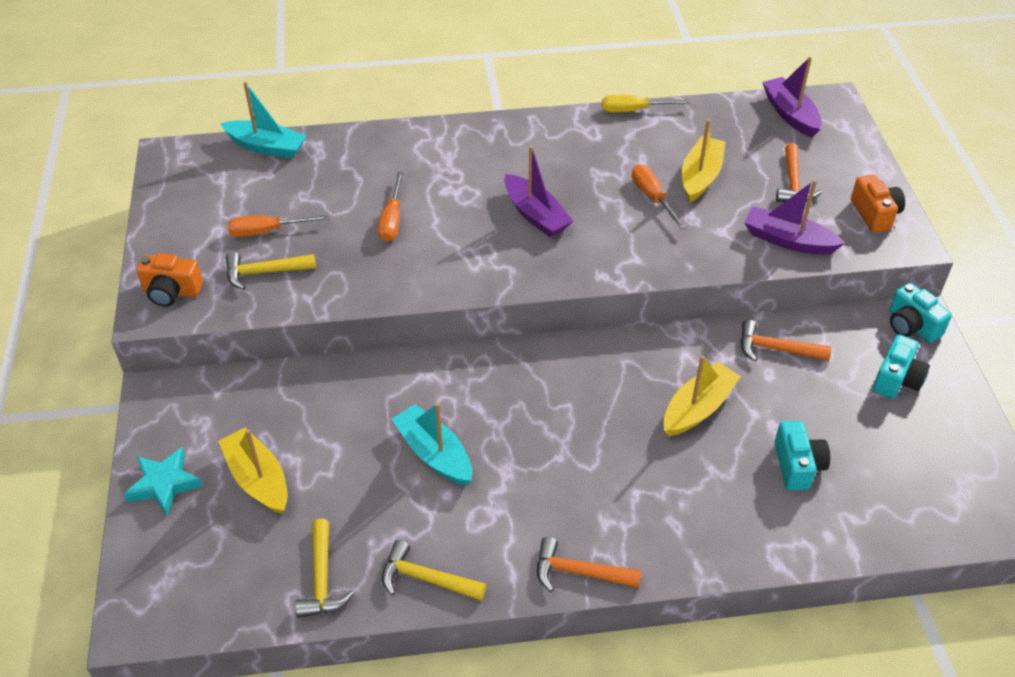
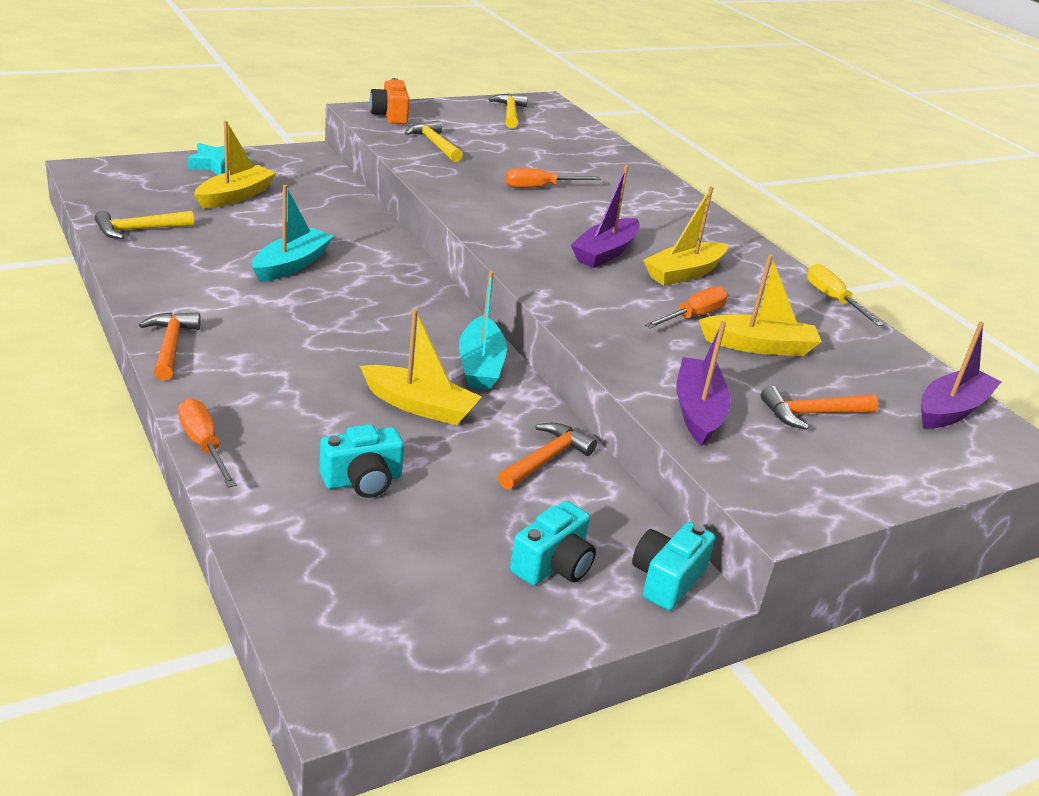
camera: 65 degrees right, 15 degrees down
turquoise boat [220,82,307,159] -> turquoise boat moved to [459,271,507,390]
orange screwdriver [228,215,329,237] -> orange screwdriver moved to [178,398,237,488]
yellow hammer [382,540,486,601] -> yellow hammer moved to [488,94,528,128]
orange hammer [741,320,832,362] -> orange hammer turned 45 degrees clockwise [498,423,597,490]
orange camera [851,175,905,233] -> none
turquoise camera [873,335,930,399] -> turquoise camera turned 60 degrees counterclockwise [510,501,596,586]
none -> yellow boat [643,187,728,286]

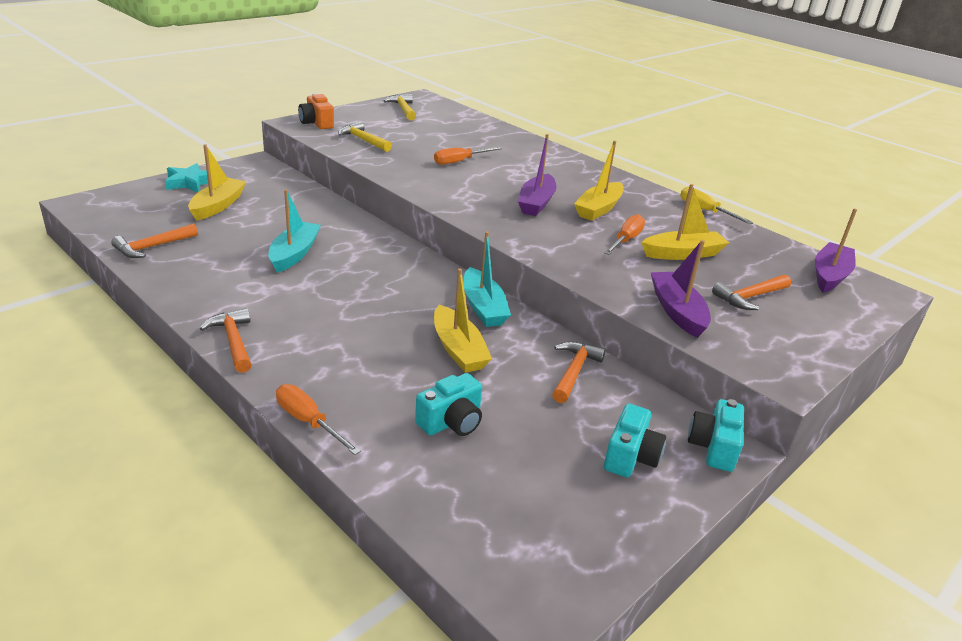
camera: 15 degrees left, 0 degrees up
yellow hammer [95,210,194,239] -> orange hammer [111,224,198,258]
yellow boat [360,309,482,425] -> yellow boat turned 60 degrees clockwise [434,268,492,373]

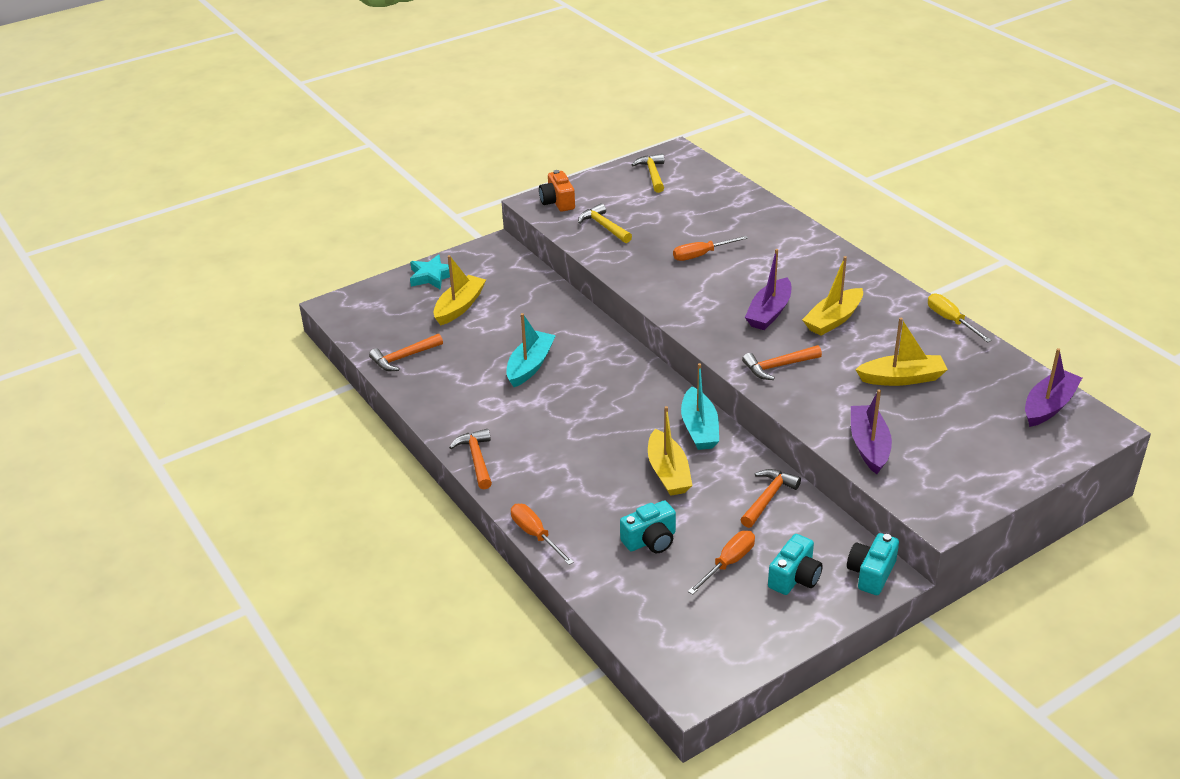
camera: 15 degrees right, 5 degrees up
orange screwdriver [604,214,645,255] -> orange screwdriver moved to [688,531,755,595]
orange hammer [712,274,791,310] -> orange hammer moved to [742,345,822,380]

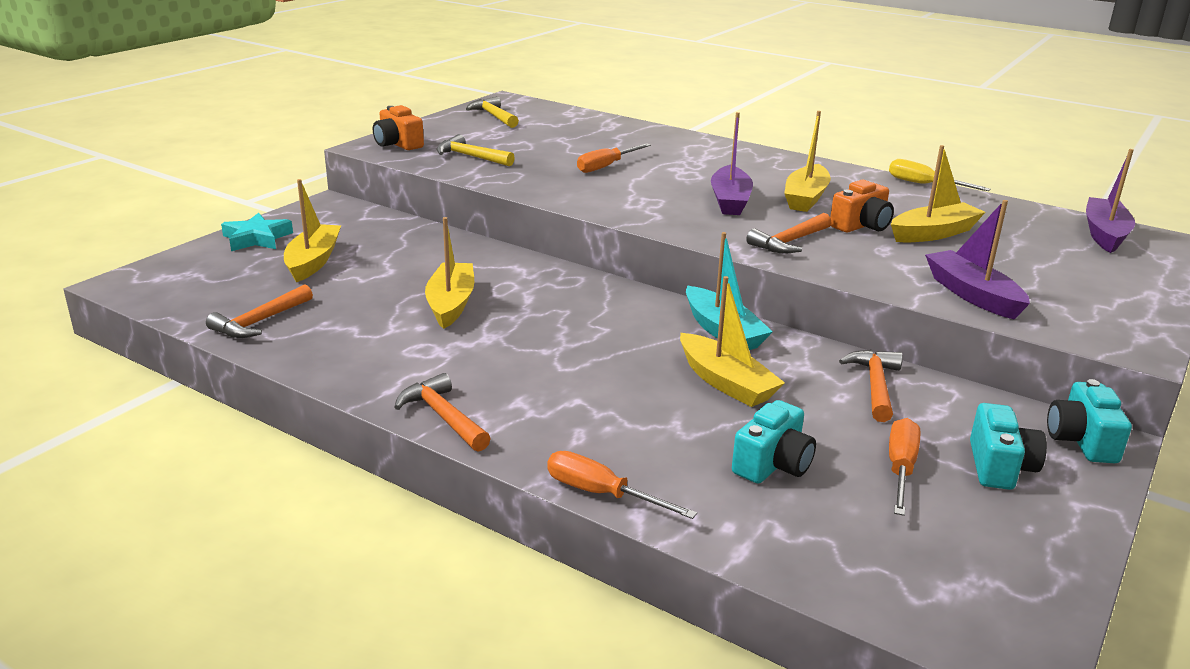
camera: 25 degrees left, 10 degrees down
turquoise boat [506,313,556,387] -> yellow boat [425,217,474,329]
none -> orange camera [830,180,894,232]

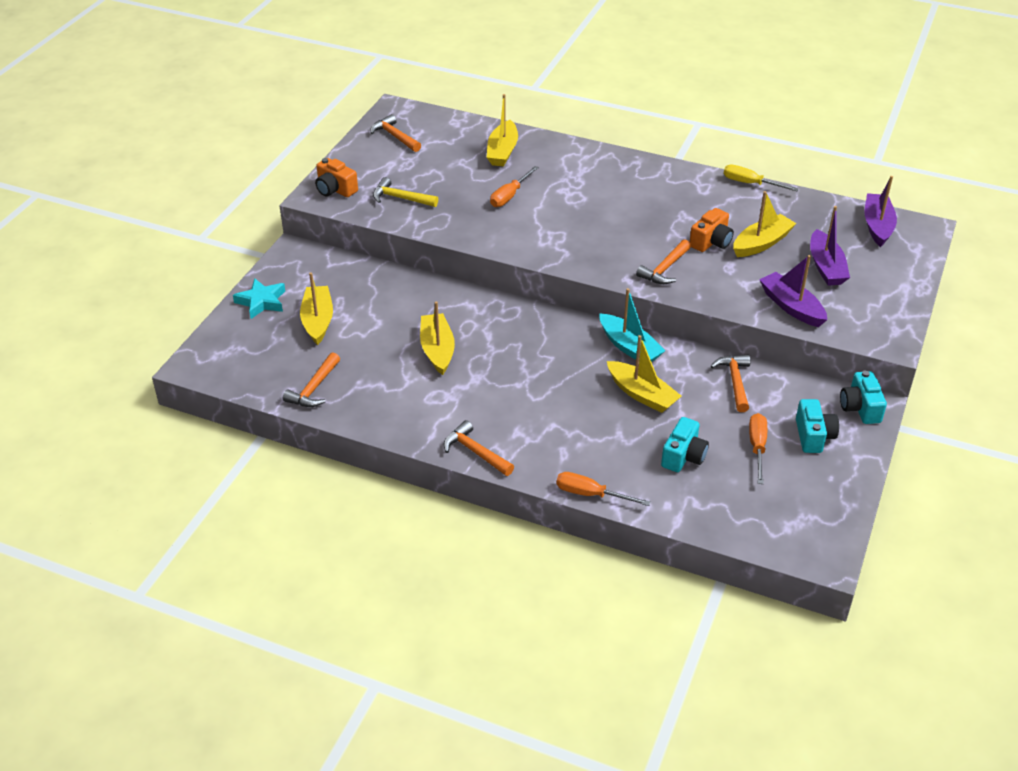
camera: 10 degrees left, 15 degrees up
yellow hammer [466,96,519,128] -> orange hammer [370,114,421,152]
purple boat [711,112,753,215] -> purple boat moved to [810,206,850,286]
yellow boat [784,111,831,212] -> yellow boat moved to [487,94,518,167]

